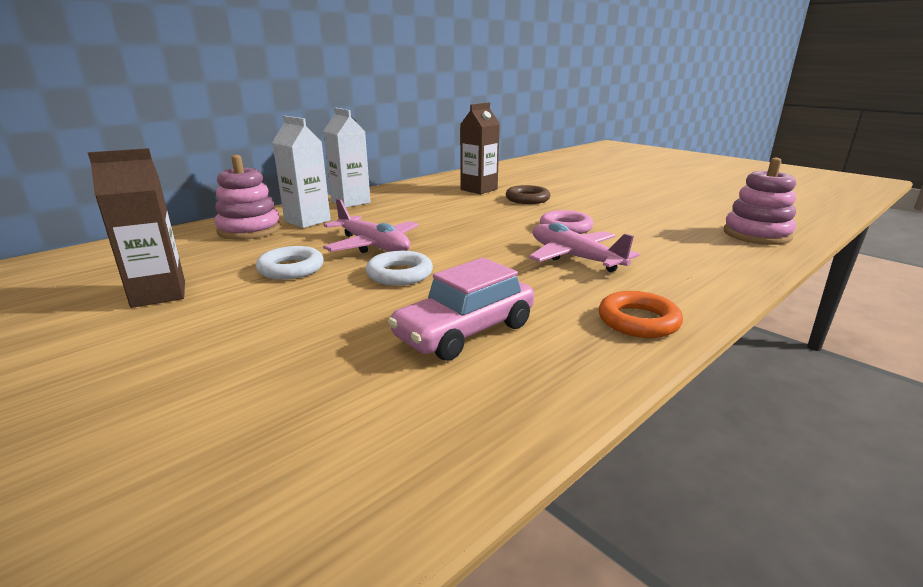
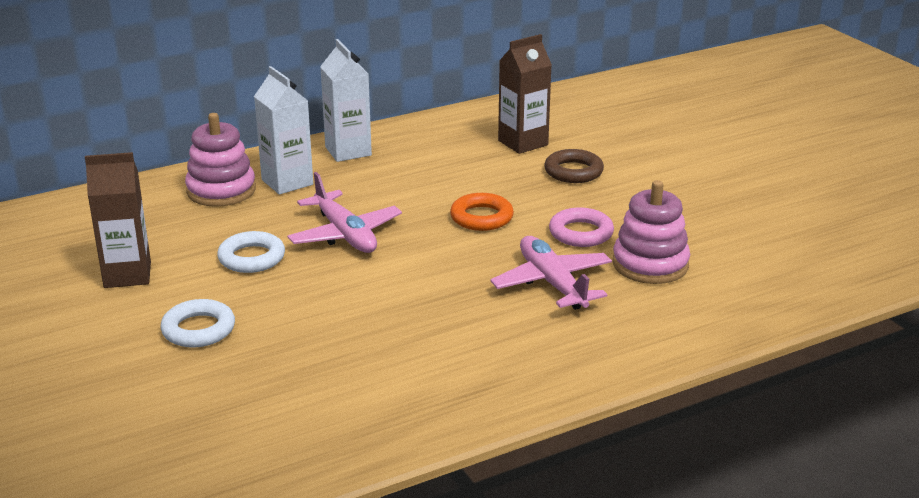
camera: 15 degrees right, 5 degrees up
white ring [366,251,433,286] -> white ring moved to [161,299,235,347]
pink car [388,258,534,361] -> none
orange ring [599,291,683,338] -> orange ring moved to [450,193,514,231]
pink stacking toy [724,158,796,245] -> pink stacking toy moved to [613,180,690,284]

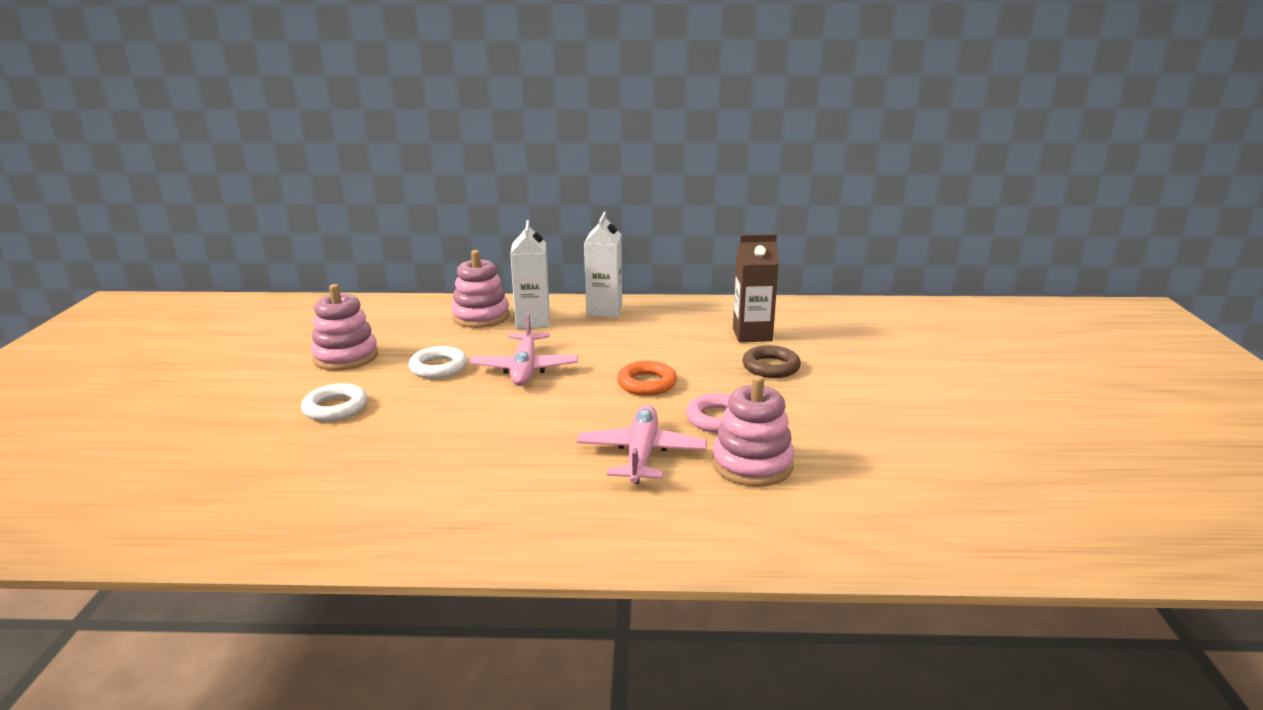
camera: 30 degrees right, 5 degrees down
brown carton [85,152,151,288] -> pink stacking toy [311,284,378,371]

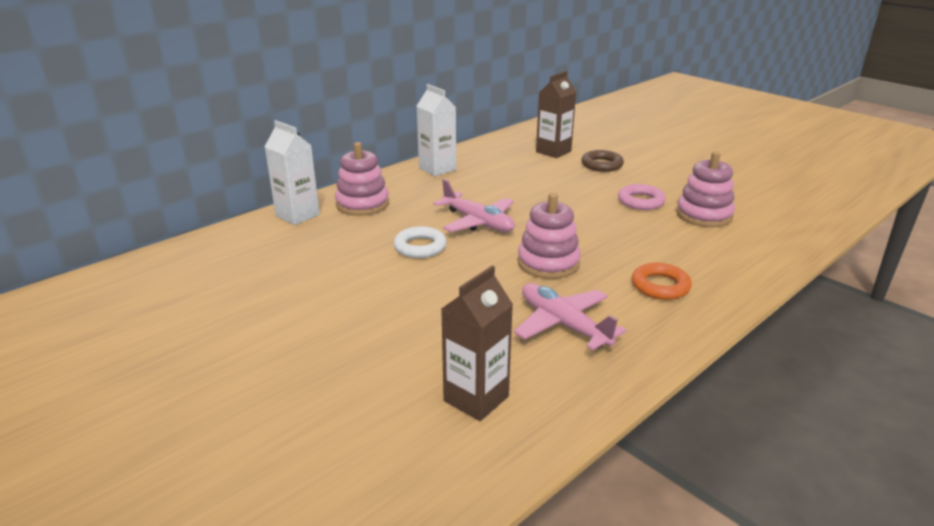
camera: 45 degrees left, 5 degrees up
white ring [301,383,367,421] -> none
pink stacking toy [311,284,378,371] -> pink stacking toy moved to [518,193,581,279]
white carton [510,220,550,329] -> white carton moved to [264,120,320,225]
pink plane [577,405,707,484] -> pink plane moved to [514,283,626,351]
orange ring [617,361,677,396] -> orange ring moved to [632,263,692,300]
none -> brown carton [441,266,513,421]

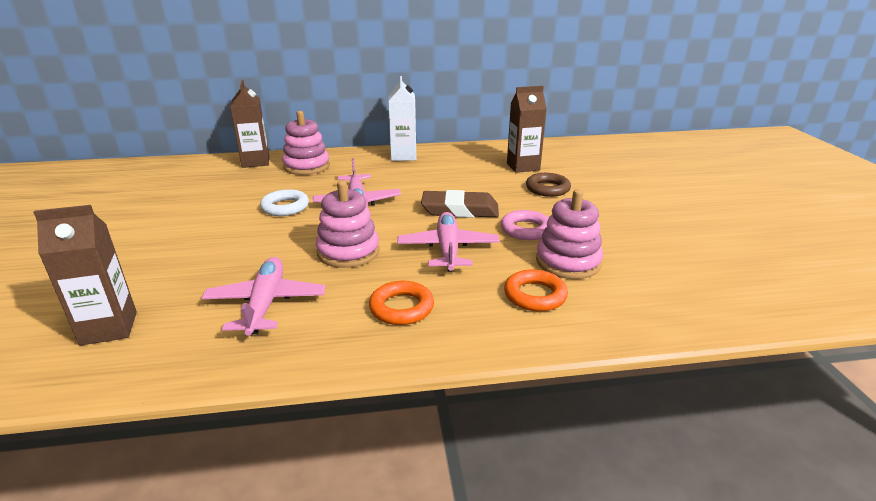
camera: 35 degrees right, 0 degrees up
white carton [264,120,320,225] -> brown carton [230,80,269,168]
none -> pink plane [397,212,500,272]
none -> brown eraser [421,190,499,218]
none -> orange ring [504,269,568,312]

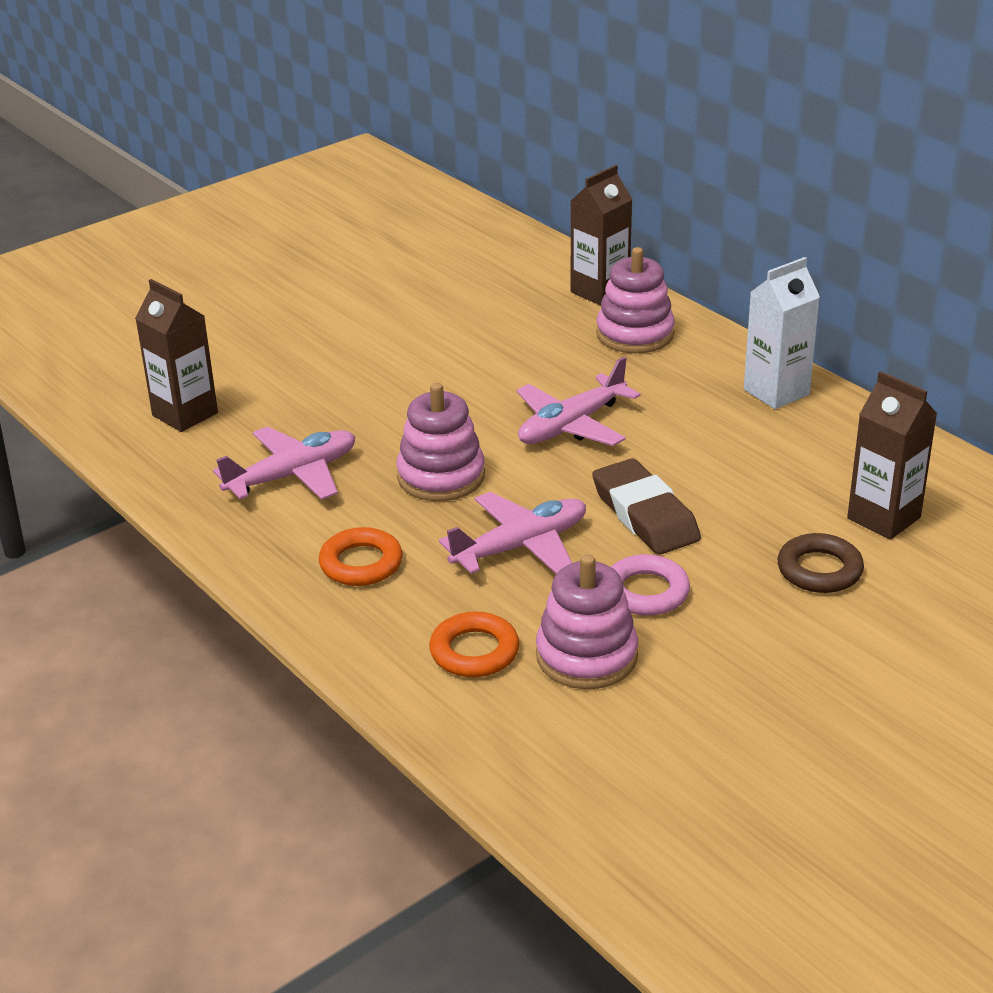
camera: 60 degrees right, 5 degrees up
white ring [260,189,309,216] -> none

